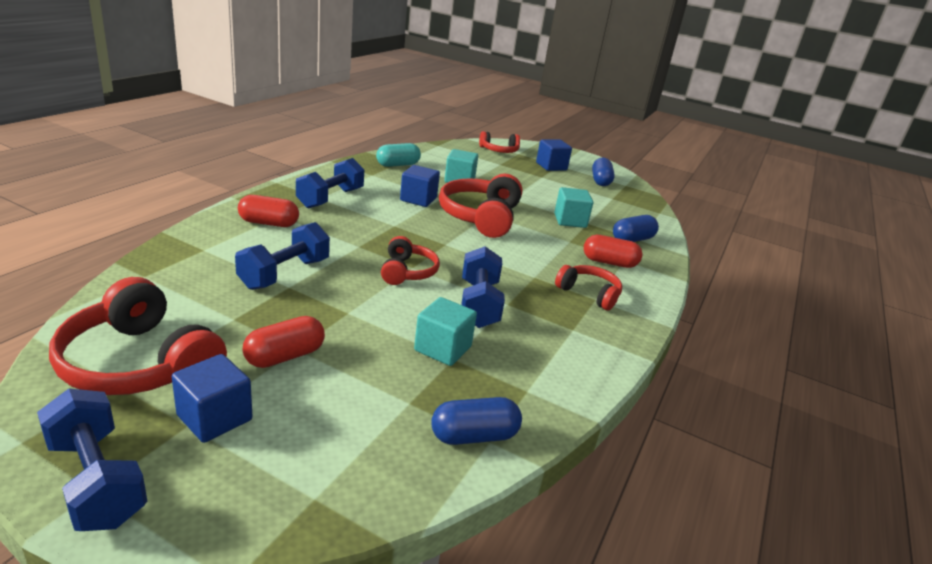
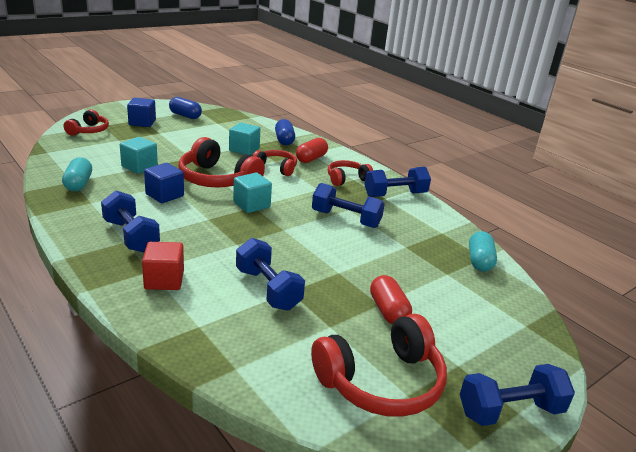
camera: 65 degrees left, 0 degrees up
blue cube [172,354,252,443] -> none
red capsule [238,195,299,227] -> red cube [142,242,184,290]
red headphones [381,236,440,285] -> red headphones moved to [253,150,297,176]
turquoise cube [414,297,477,366] -> turquoise cube moved to [233,172,272,213]
blue capsule [431,397,522,445] -> turquoise capsule [469,231,497,272]
none -> blue dumbbell [364,167,431,197]

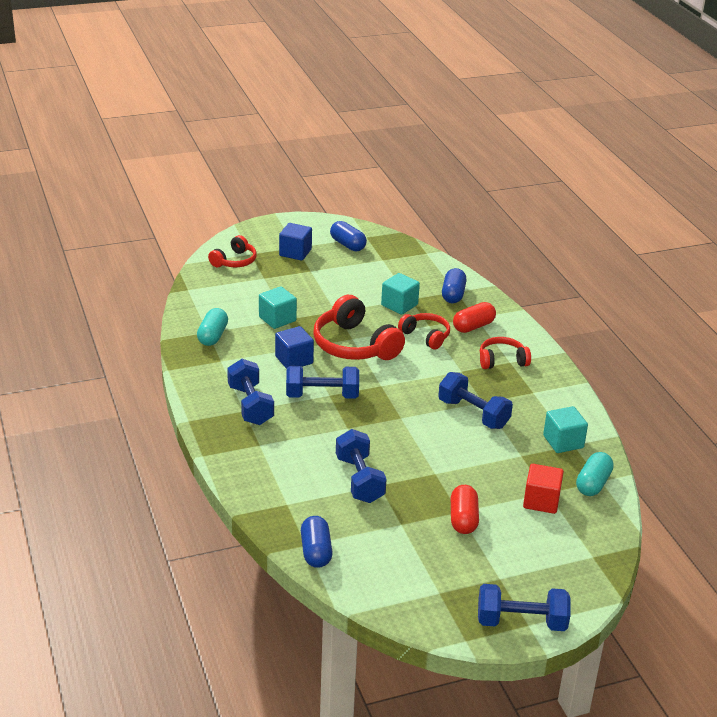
camera: 20 degrees right, 5 degrees up
red cube [142,242,184,290] -> red cube moved to [523,464,564,514]
turquoise cube [233,172,272,213] -> turquoise cube moved to [543,406,588,453]
red headphones [311,314,447,417] -> none
blue dumbbell [364,167,431,197] -> blue dumbbell moved to [286,366,359,399]
none -> blue capsule [301,516,333,568]

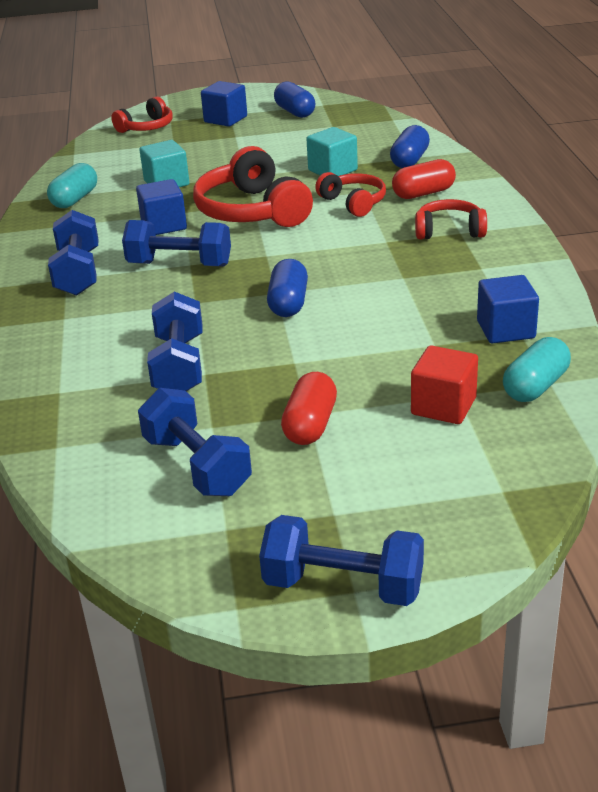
camera: 15 degrees right, 0 degrees up
blue capsule [301,516,333,568] -> blue capsule moved to [267,259,308,317]
blue dumbbell [438,372,513,429] -> blue dumbbell moved to [138,388,252,496]
turquoise cube [543,406,588,453] -> blue cube [477,275,539,344]

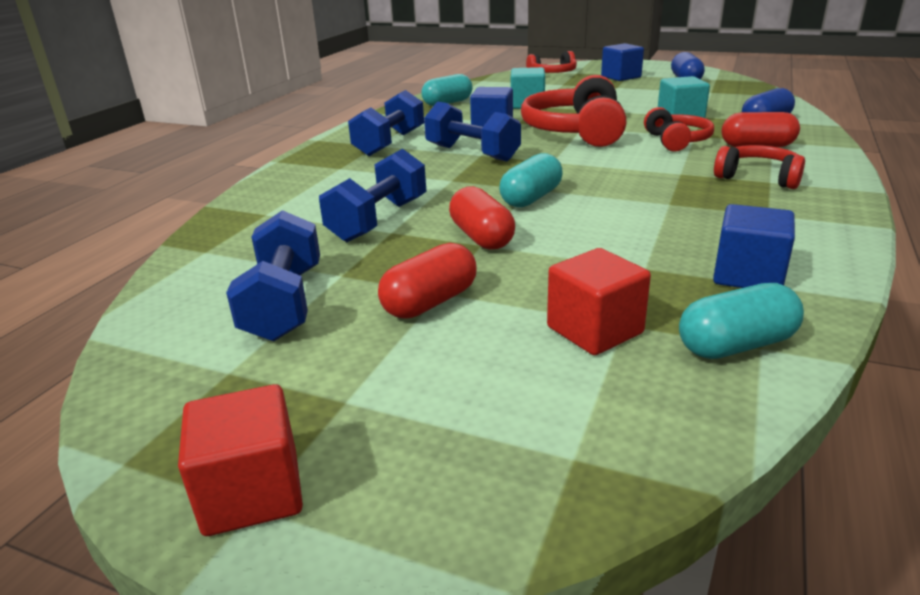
camera: 30 degrees right, 5 degrees down
blue dumbbell [259,515,424,606] -> red cube [178,384,303,536]
blue capsule [267,259,308,317] -> turquoise capsule [499,153,563,208]
none -> red capsule [449,186,515,250]

